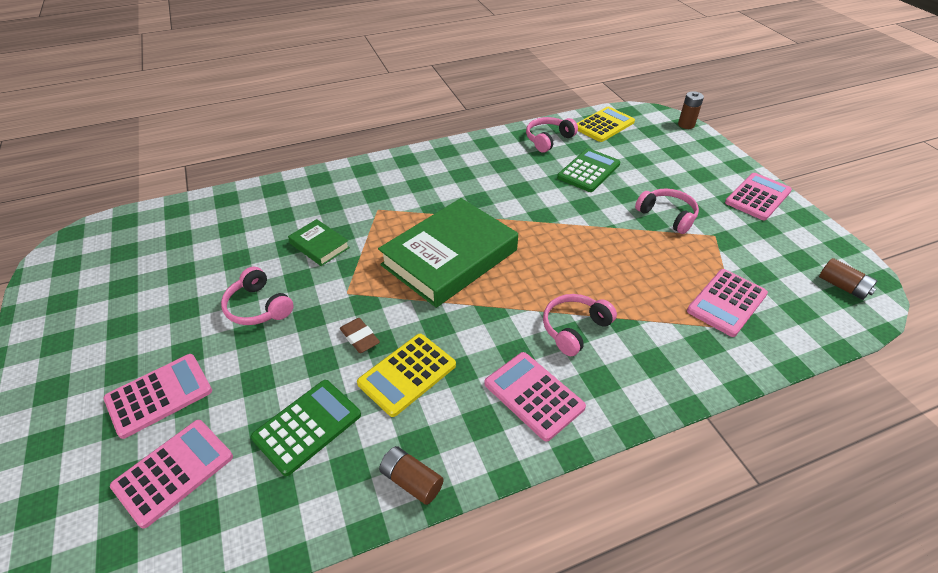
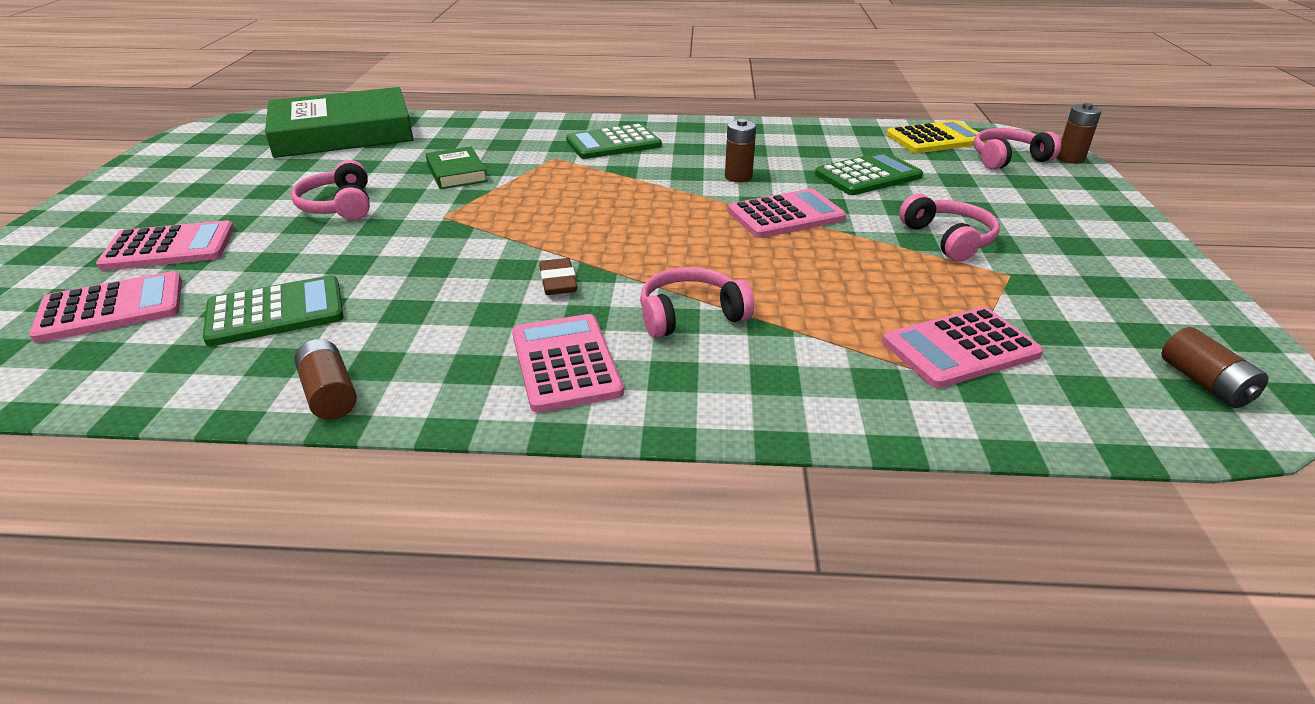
camera: 25 degrees right, 10 degrees down
brown eraser [340,318,380,353] -> brown eraser moved to [539,258,577,295]
yellow calculator [357,334,456,417] -> none
green book [378,198,518,308] -> green book moved to [265,87,414,158]
pink headphones [526,117,578,152] -> pink headphones moved to [974,128,1061,170]
pink calculator [725,173,792,220] -> pink calculator moved to [728,189,846,238]
none -> green calculator [566,124,662,159]
none -> brown battery [725,119,756,182]

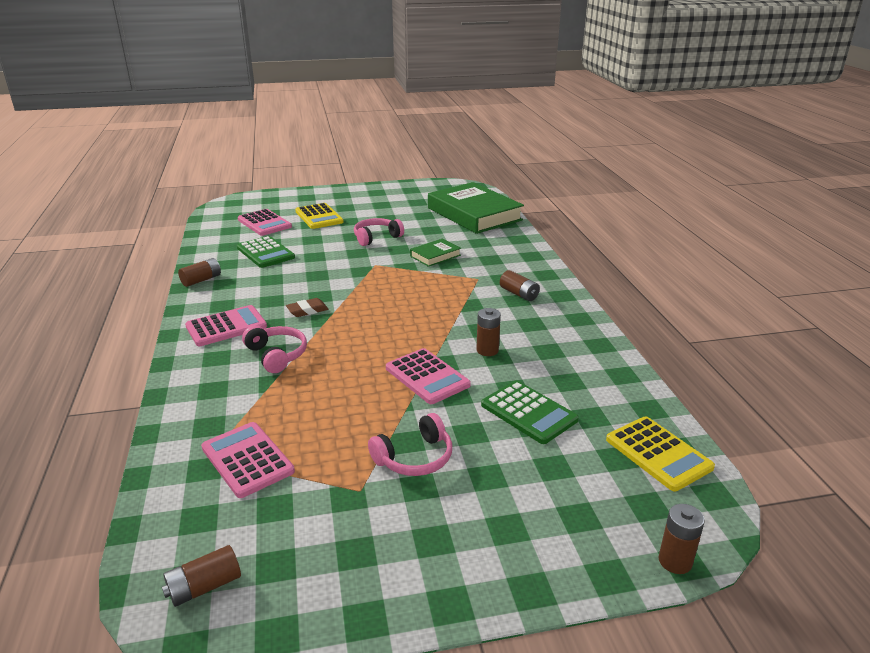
camera: 75 degrees right, 5 degrees down
pink calculator [96,220,234,270] -> yellow calculator [295,203,344,229]
green calculator [566,124,662,159] -> brown battery [500,270,540,301]
pink headphones [974,128,1061,170] -> none

